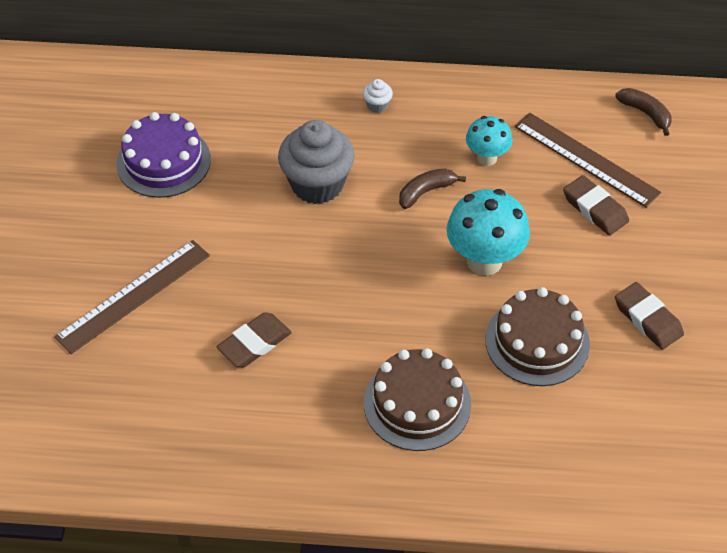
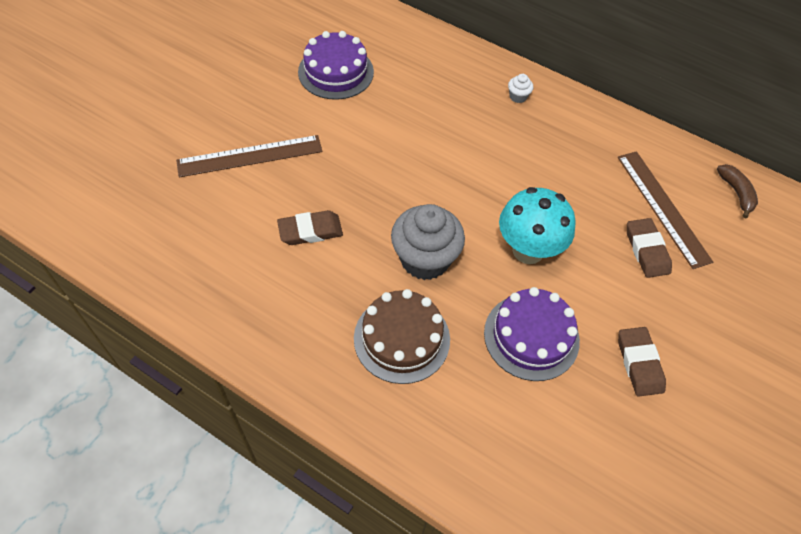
camera: 25 degrees right, 5 degrees up
grey cupcake [278,120,355,204] -> grey cupcake moved to [391,204,465,280]
brown banana [399,169,466,209] -> none
turquoise mushroom [466,116,512,166] -> none
brown cake [485,287,590,386] -> purple cake [484,287,580,381]

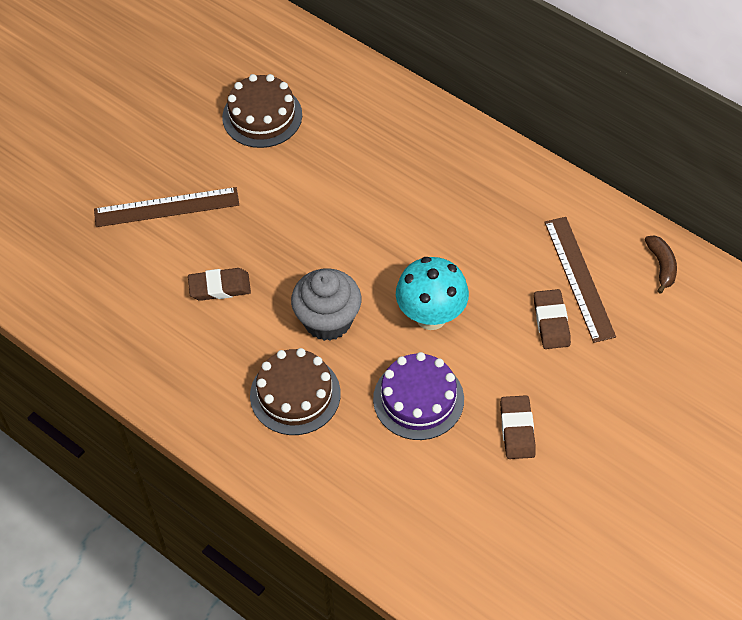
camera: 10 degrees right, 0 degrees up
purple cake [298,31,374,100] -> brown cake [222,74,302,148]
white cupcake [508,74,533,103] -> none

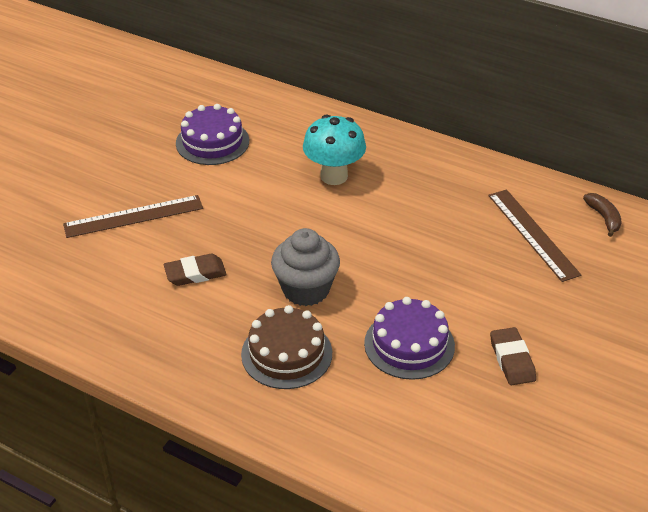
camera: 10 degrees left, 15 degrees down
brown cake [222,74,302,148] -> purple cake [176,104,249,165]
turquoise mushroom [396,257,469,330] -> turquoise mushroom moved to [303,115,366,185]
brown eraser [534,289,571,349] -> none

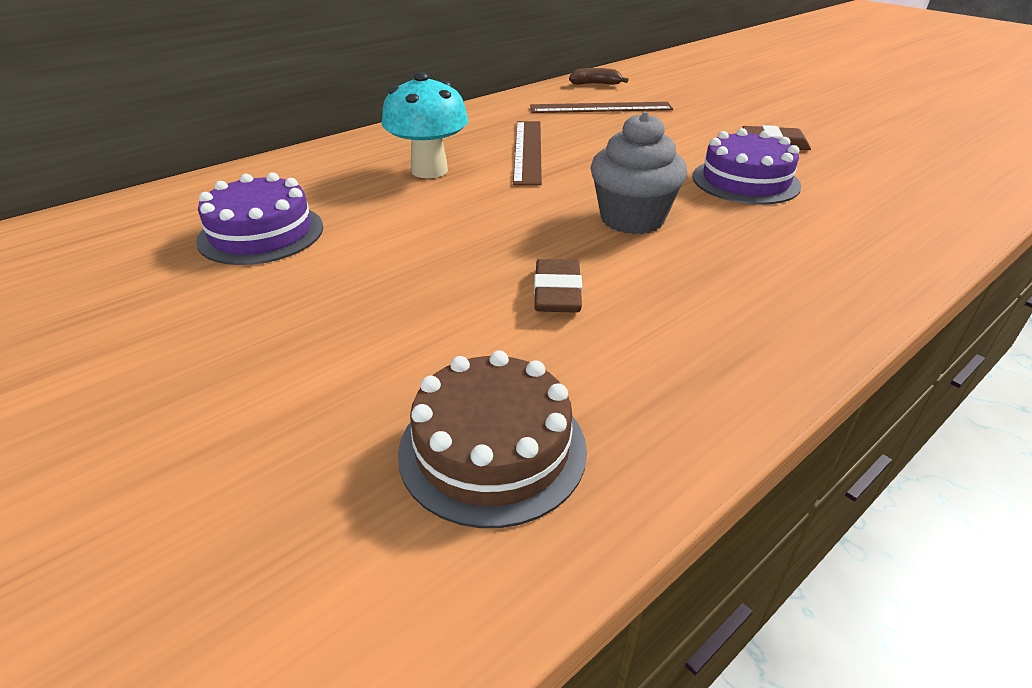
camera: 70 degrees left, 5 degrees down
brown ruler [63,195,203,238] -> brown ruler moved to [513,121,542,185]
brown cake [241,305,332,389] -> brown cake moved to [398,350,587,528]

